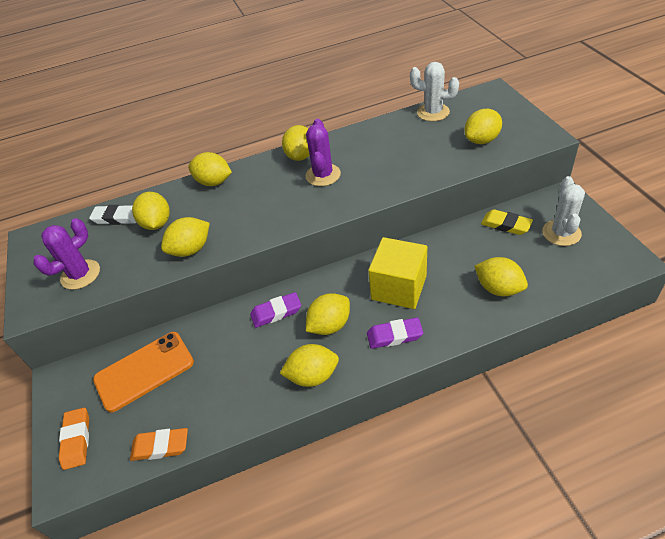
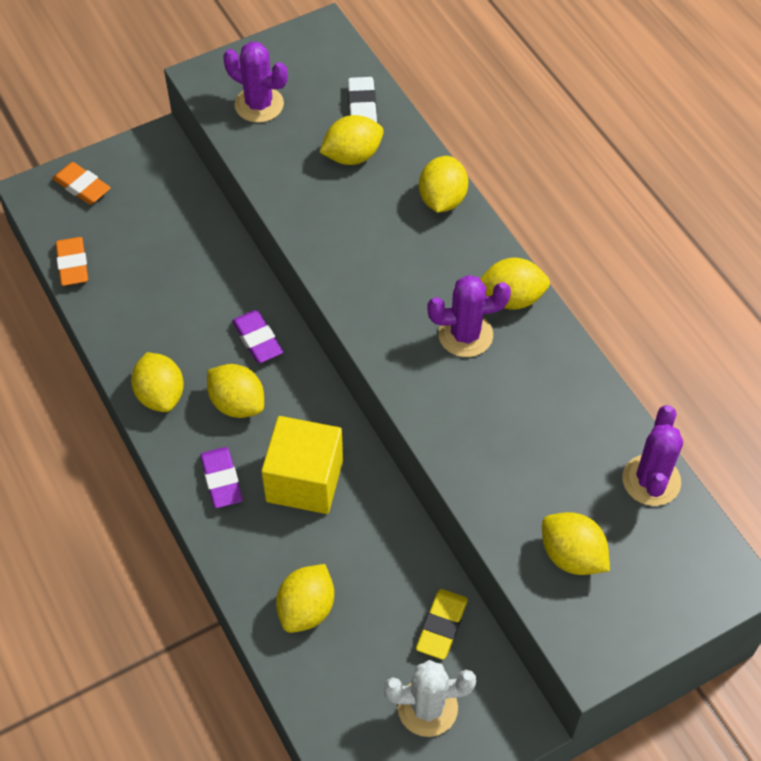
camera: 75 degrees right, 10 degrees up
orange eraser [59,408,89,470] -> orange eraser turned 60 degrees clockwise [52,162,111,205]
orange phone [93,332,194,412] -> none
yellow lemon [161,217,210,257] -> none
white cactus [410,62,459,121] -> purple cactus [622,405,683,506]

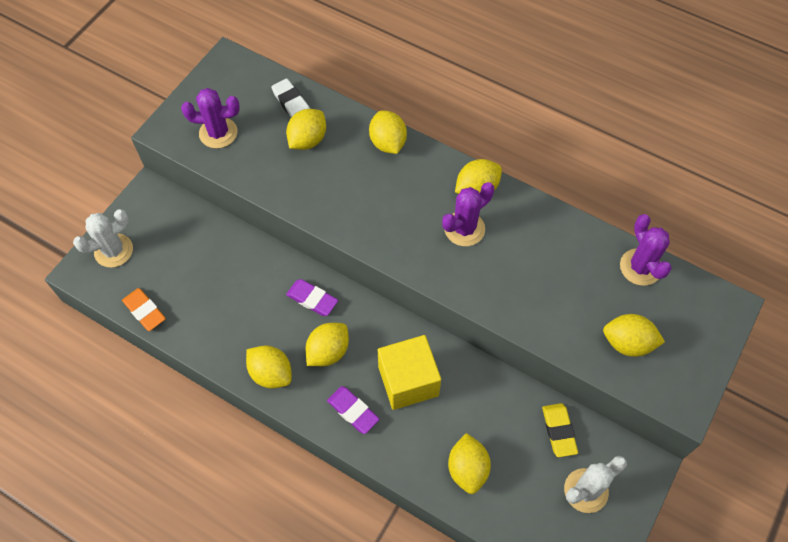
camera: 30 degrees left, 5 degrees up
orange eraser [52,162,111,205] -> white cactus [73,209,133,268]
yellow lemon [207,364,264,418] -> yellow lemon turned 60 degrees counterclockwise [306,323,349,366]

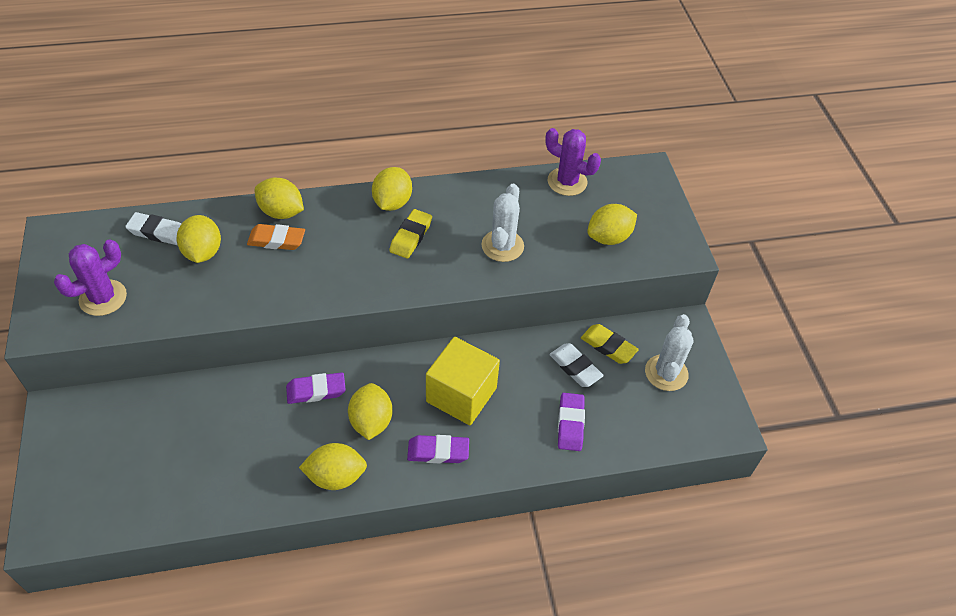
camera: 45 degrees left, 10 degrees down
white cactus [73,209,133,268] -> white cactus moved to [481,184,524,262]
orange eraser [122,288,166,331] -> orange eraser moved to [247,224,305,250]
purple cactus [442,182,494,246] -> yellow eraser [389,209,432,259]
yellow lemon [448,433,491,494] -> purple eraser [558,393,585,451]
none -> white eraser [550,343,604,387]

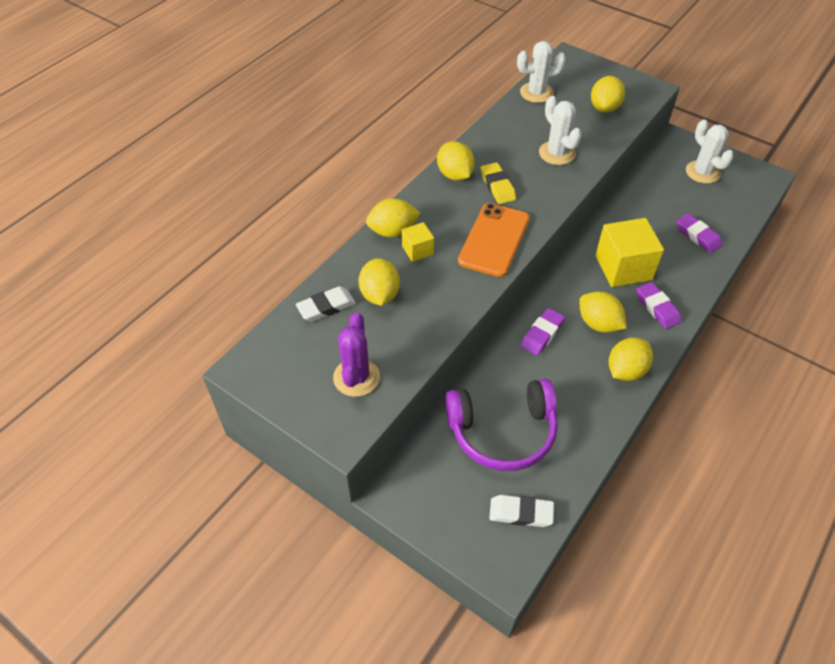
camera: 40 degrees left, 0 degrees up
yellow lemon [177,215,221,263] -> yellow lemon turned 45 degrees clockwise [358,258,400,306]
orange eraser [247,224,305,250] -> yellow cube [402,222,434,262]
purple eraser [407,435,469,463] -> purple eraser turned 75 degrees counterclockwise [636,282,681,329]
purple cactus [545,128,601,196] -> white cactus [517,41,566,103]
white eraser [550,343,604,387] -> white eraser moved to [489,495,554,527]
yellow eraser [581,324,639,364] -> none
none -> purple headphones [445,379,558,471]
none -> orange phone [458,203,530,277]

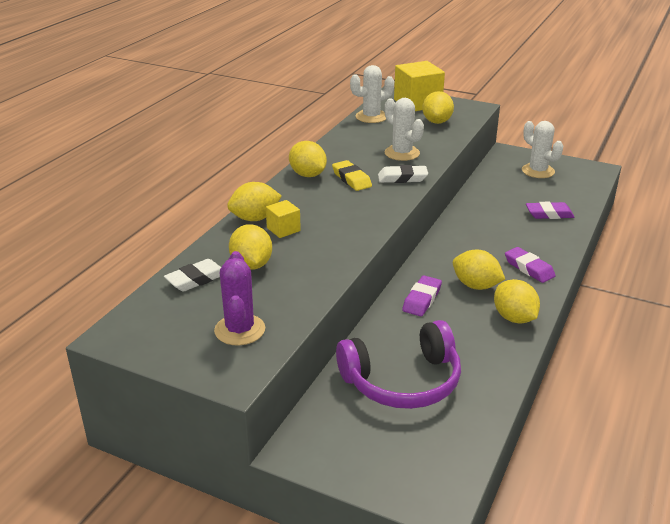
camera: 10 degrees left, 20 degrees down
orange phone [458,203,530,277] -> none
white eraser [489,495,554,527] -> white eraser moved to [378,165,428,183]
yellow cube [595,218,664,287] -> yellow cube moved to [394,61,445,111]
yellow lemon [609,338,653,381] -> yellow lemon turned 60 degrees counterclockwise [494,279,540,324]
purple eraser [676,213,723,253] -> purple eraser turned 45 degrees counterclockwise [526,202,575,219]

